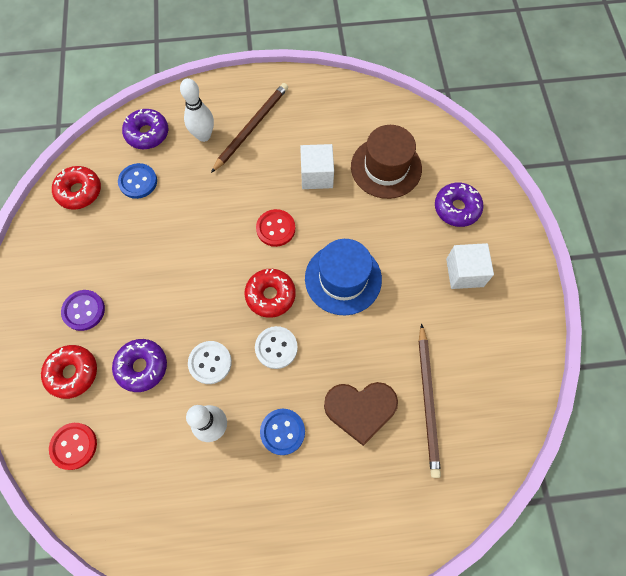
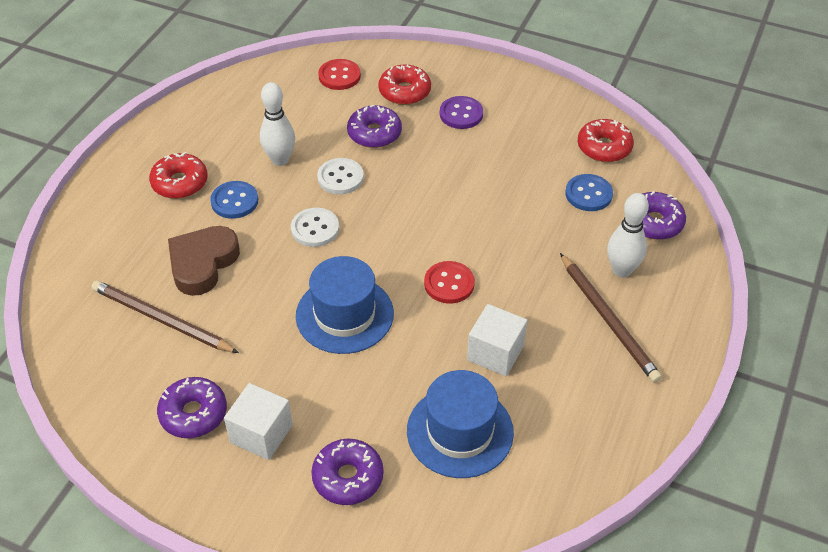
camera: 120 degrees right, 20 degrees down
red donut [245,269,296,318] -> red donut moved to [149,152,208,199]
brown hat [351,125,422,199] -> blue hat [407,370,514,478]
none -> purple donut [157,377,227,438]

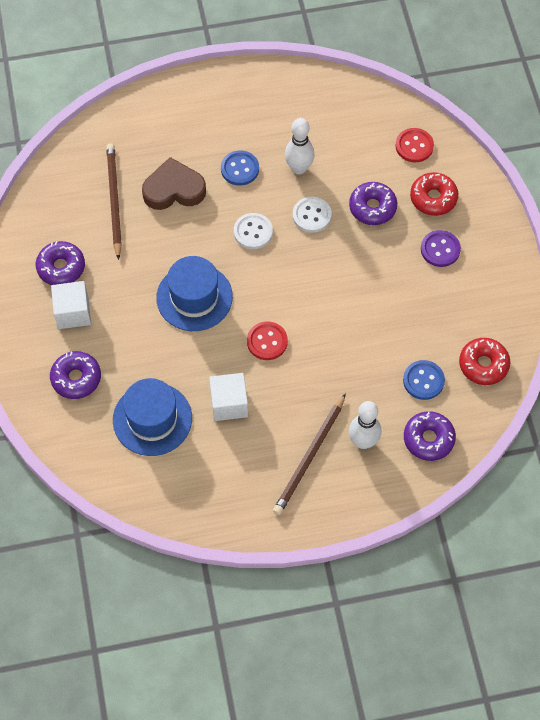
camera: 55 degrees right, 15 degrees up
red donut [149,152,208,199] -> none

